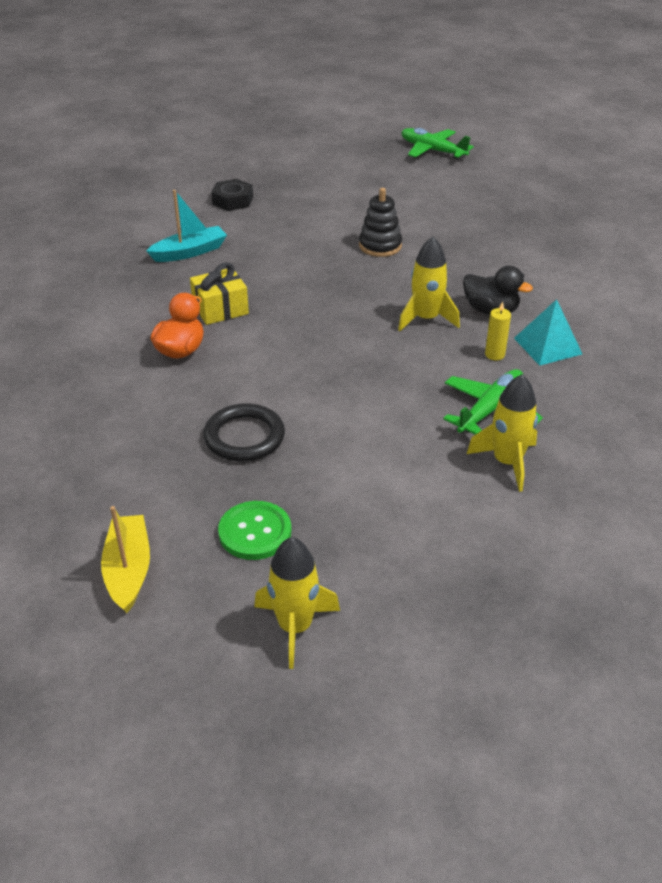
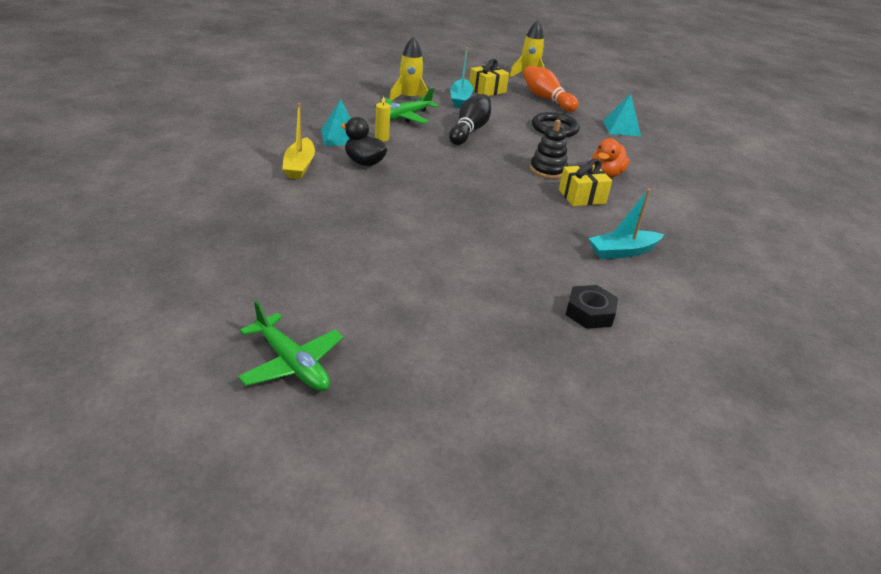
camera: 175 degrees left, 5 degrees down
yellow boat [101,506,150,613] -> yellow boat moved to [282,103,315,179]
green button [218,501,292,560] -> orange bowling pin [523,66,579,112]
black stacking toy [359,188,402,257] -> black stacking toy moved to [530,119,568,179]
yellow rocket [398,237,460,331] -> none
none -> black bowling pin [449,94,491,145]
none -> turquoise boat [450,47,473,108]
none -> yellow gift [469,59,509,96]
none -> turquoise pyramid [603,94,641,136]

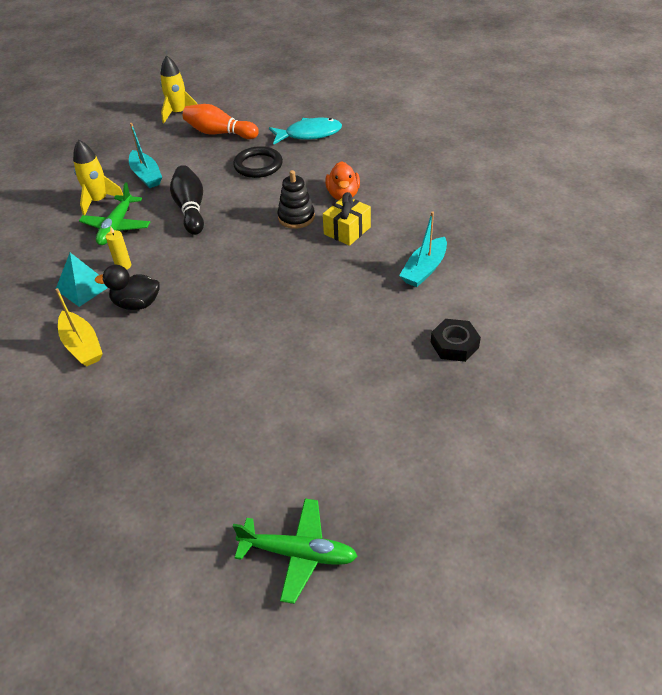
camera: 30 degrees left, 10 degrees up
yellow gift [469,59,509,96] -> none
turquoise pyramid [603,94,641,136] -> turquoise fish [269,118,342,145]

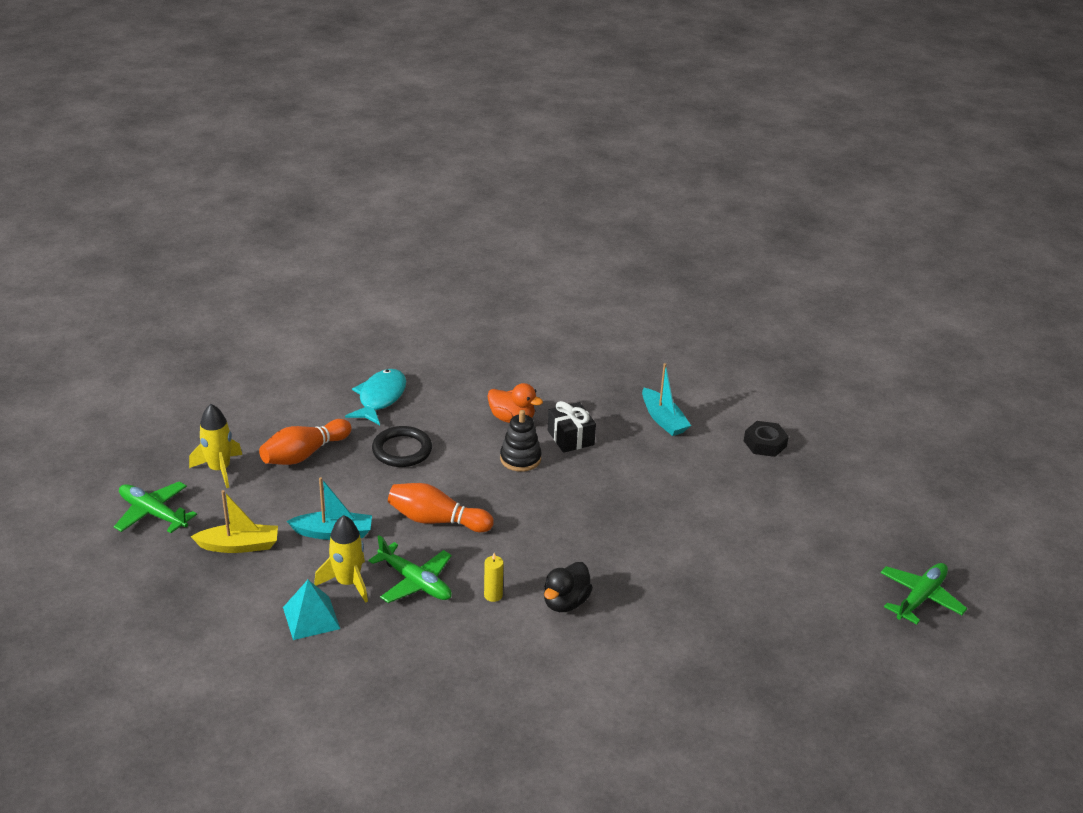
camera: 65 degrees left, 10 degrees down
yellow boat [55,288,103,366] -> yellow boat moved to [191,490,278,553]
turquoise pyramid [56,253,108,307] -> turquoise pyramid moved to [283,580,340,640]
black bowling pin [170,165,204,235] -> orange bowling pin [388,483,494,532]
yellow gift [323,192,371,246] -> black gift [548,401,596,453]
none -> green plane [114,482,197,533]

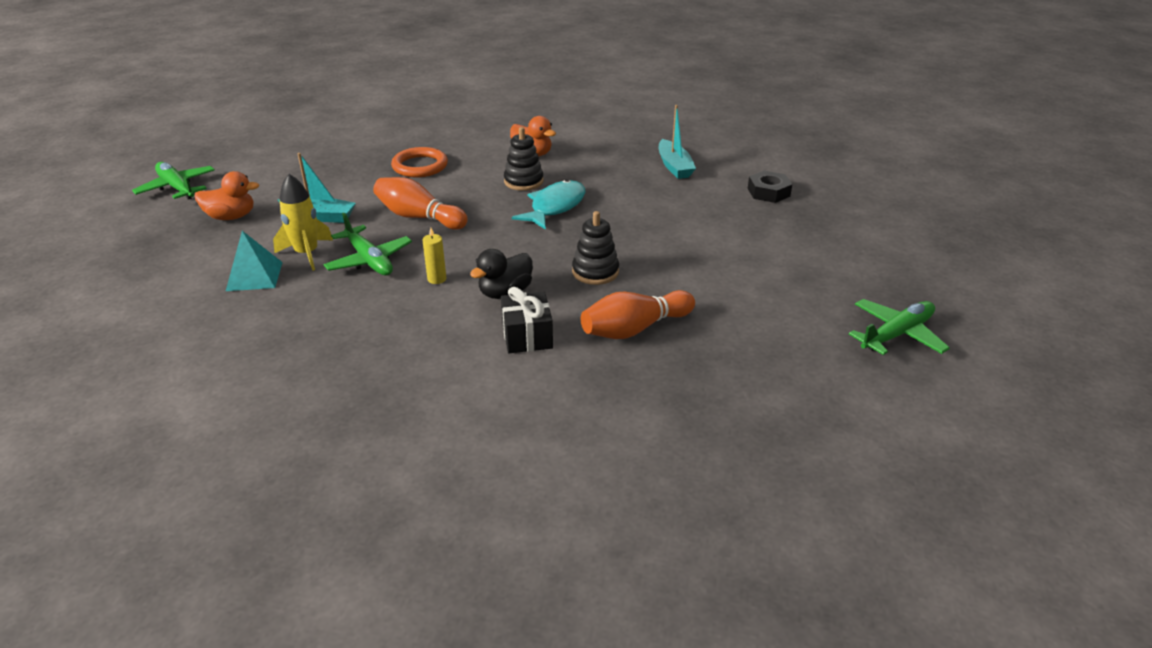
camera: 15 degrees right, 0 degrees up
yellow rocket [189,404,242,488] -> none
yellow boat [191,490,278,553] -> orange duck [195,171,259,220]
orange bowling pin [259,419,352,465] -> orange bowling pin moved to [581,290,695,339]
turquoise fish [345,369,406,425] -> turquoise fish moved to [512,179,585,230]
black ring [372,426,432,467] -> orange ring [391,147,448,177]
black gift [548,401,596,453] -> black gift moved to [501,287,553,353]
none -> black stacking toy [572,211,619,285]

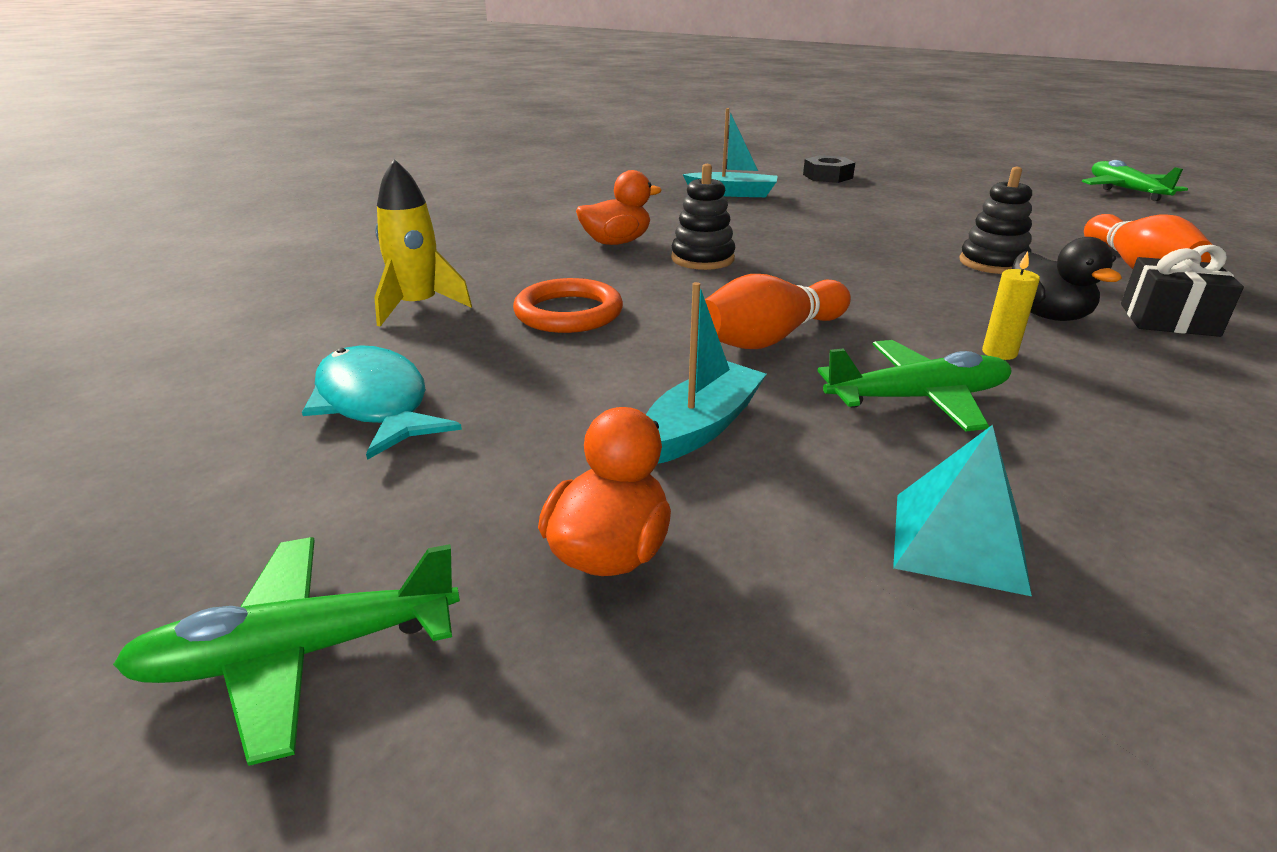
camera: 65 degrees left, 5 degrees down
yellow rocket [273,174,333,271] -> yellow rocket moved to [374,159,472,326]
turquoise fish [512,179,585,230] -> turquoise fish moved to [302,345,462,460]

